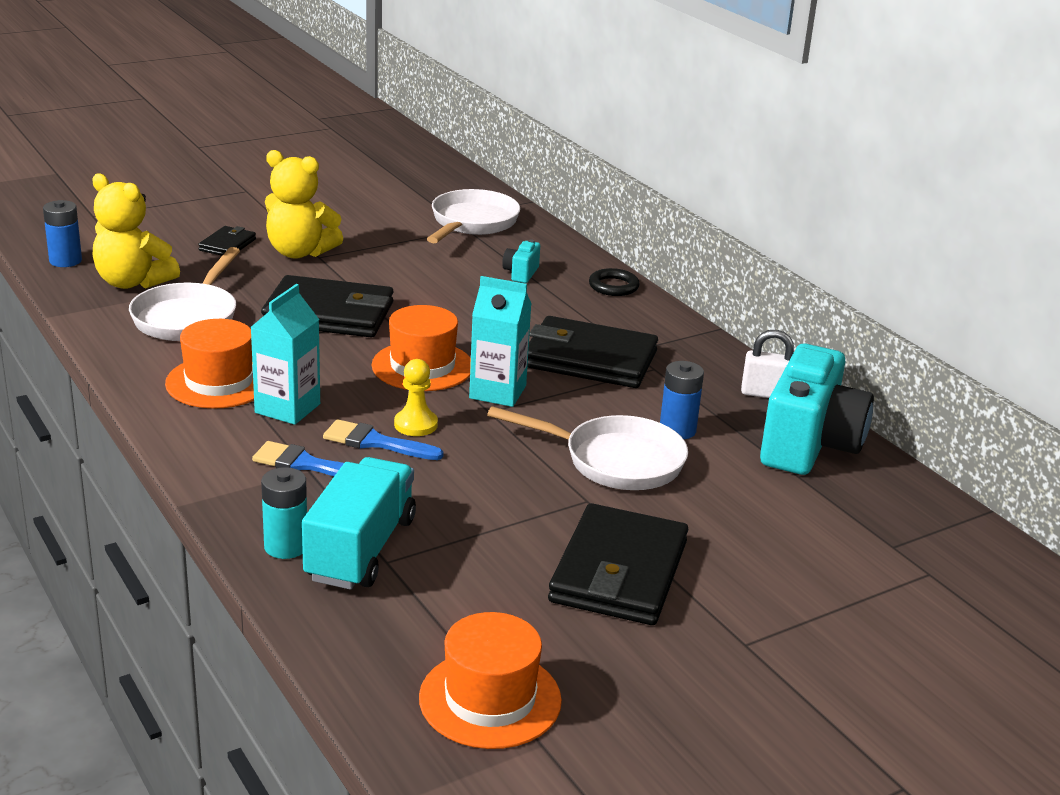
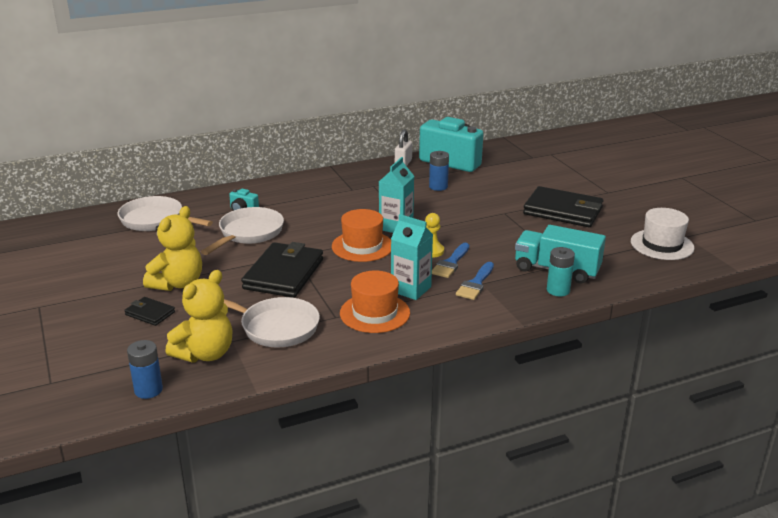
camera: 80 degrees left, 0 degrees up
orange hat [419,612,562,749] -> white hat [631,208,694,260]
white pan [487,406,688,490] -> white pan moved to [201,207,284,255]
black wallet [527,316,658,388] -> none
black ring [589,268,640,296] -> none

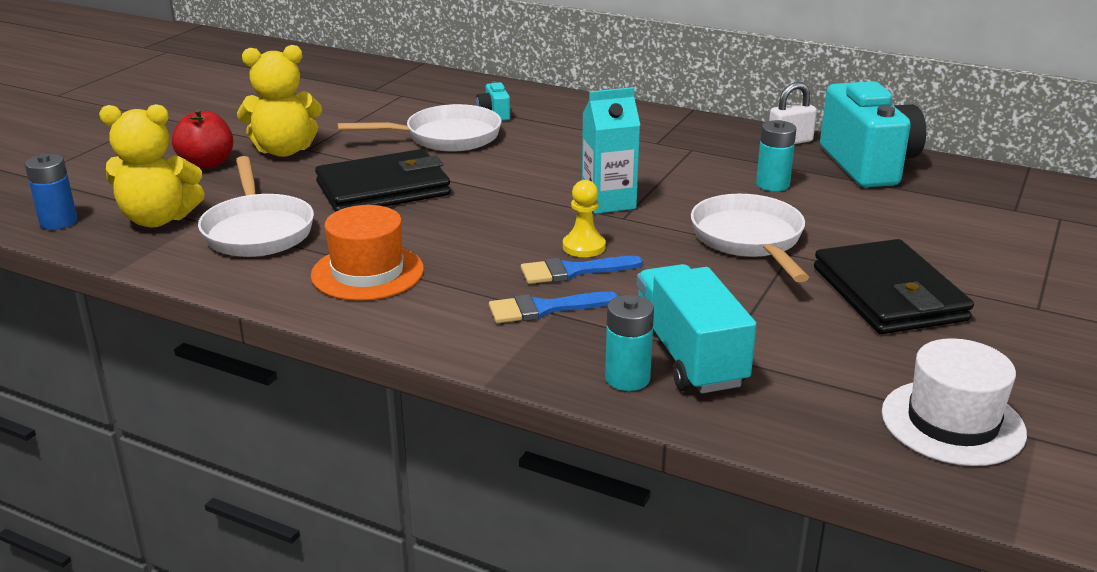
camera: 50 degrees right, 0 degrees up
white pan [118,196,213,231] -> white pan moved to [691,194,809,282]
black wallet [124,297,175,326] -> red apple [172,109,233,169]
orange hat [332,209,391,262] -> none
turquoise carton [391,214,433,300] -> none
blue battery [429,151,449,191] -> turquoise battery [756,120,796,191]

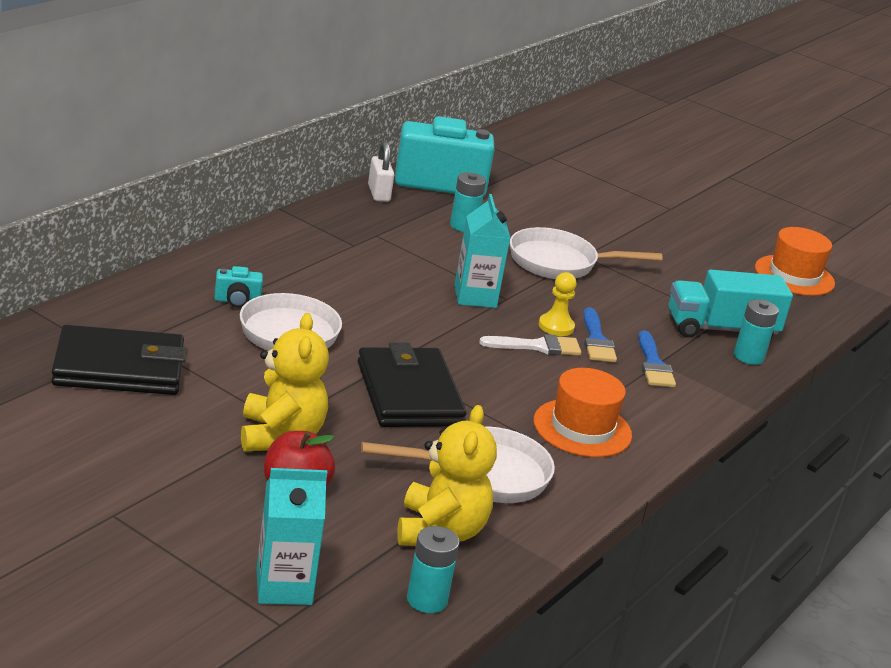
camera: 85 degrees left, 0 degrees up
blue battery [25,154,77,230] -> turquoise battery [407,526,460,613]
black wallet [814,239,974,334] -> black wallet moved to [51,325,186,395]
white hat [882,338,1027,466] -> orange hat [755,227,835,296]
none -> turquoise carton [257,468,327,605]
none -> white brush [479,334,581,355]

